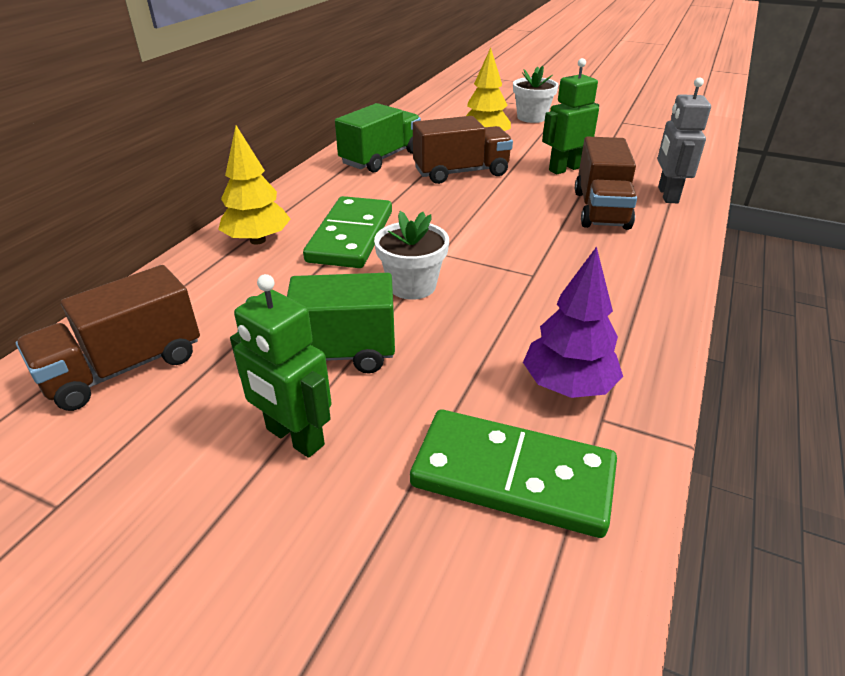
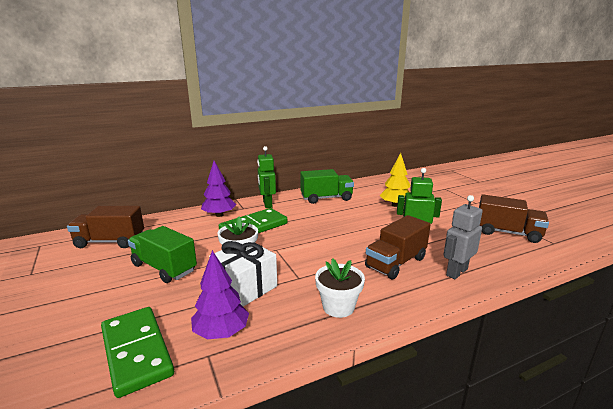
camera: 40 degrees right, 15 degrees down
yellow tree [218,126,290,245] -> purple tree [201,161,236,217]
green robot [230,274,331,458] -> green robot moved to [257,146,276,208]
brown truck [413,116,513,184] -> brown truck moved to [479,194,549,243]
white flower pot [513,66,559,123] -> white flower pot moved to [315,258,365,318]
none -> white gift [209,239,277,306]

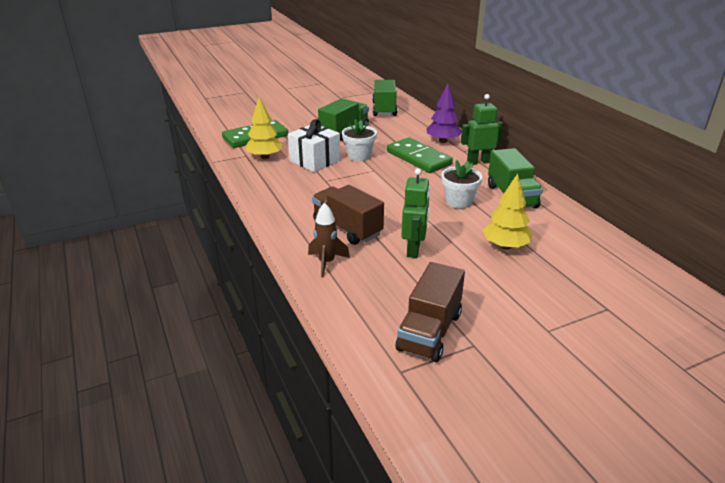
camera: 90 degrees right, 10 degrees up
brown truck [67,206,144,248] -> green truck [372,80,397,116]
purple tree [191,250,249,339] -> yellow tree [246,97,283,159]
white flower pot [315,258,365,318] -> white flower pot moved to [441,160,482,209]
grey robot [443,195,483,279] -> brown rocket [308,202,350,278]

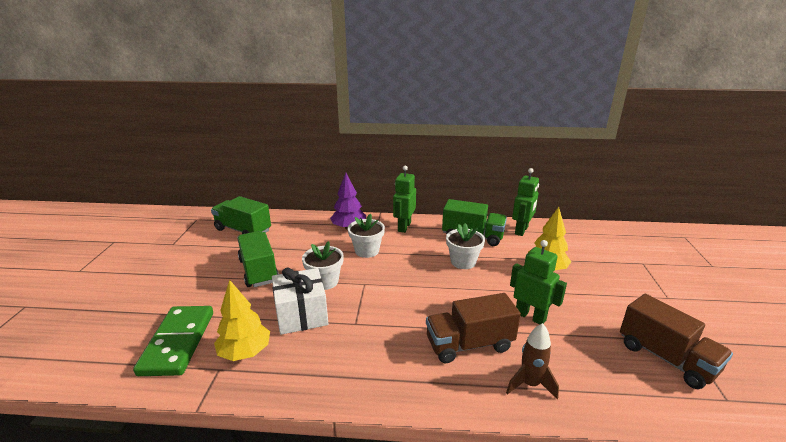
camera: 60 degrees left, 5 degrees down
green domino [387,138,453,173] -> white flower pot [348,214,385,258]
none -> green robot [512,168,539,236]

